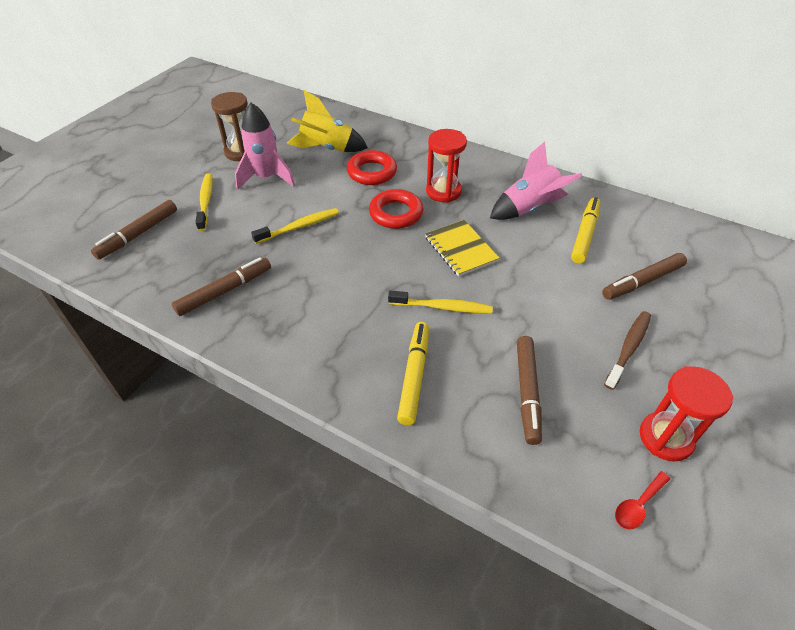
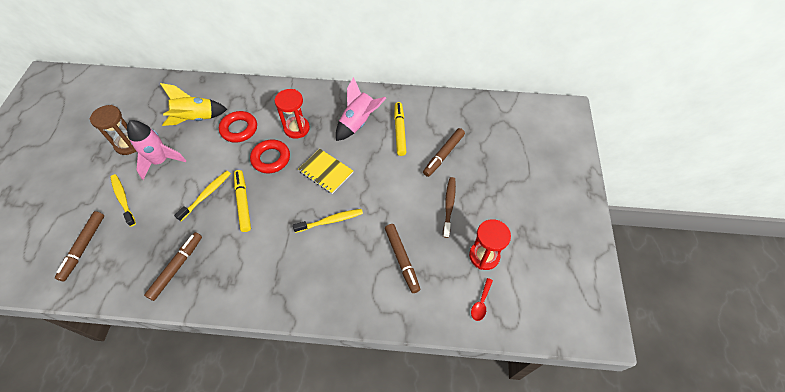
camera: 25 degrees left, 10 degrees up
yellow marker [397,322,429,425] -> yellow marker moved to [234,170,251,232]

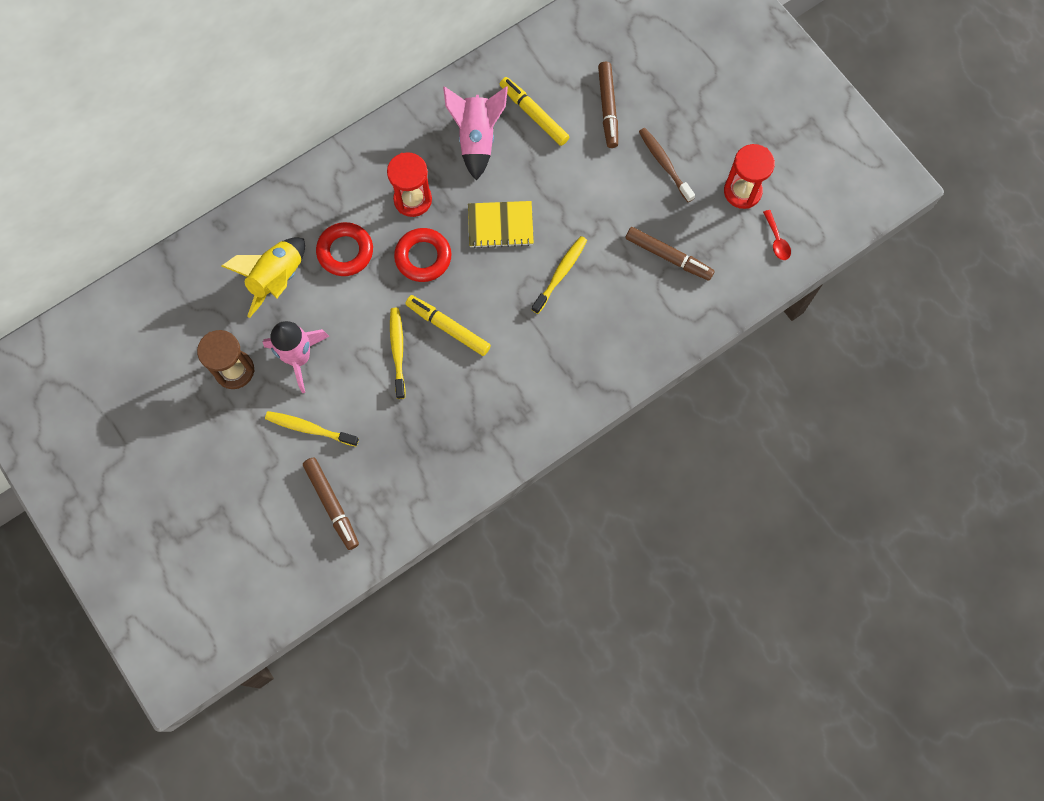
camera: 40 degrees left, 15 degrees up
brown marker [144,232,202,301] -> none

